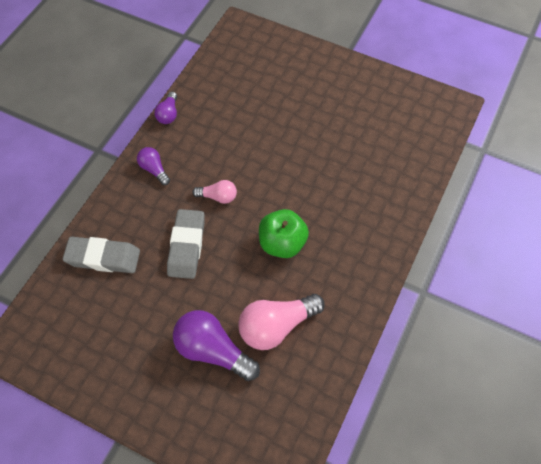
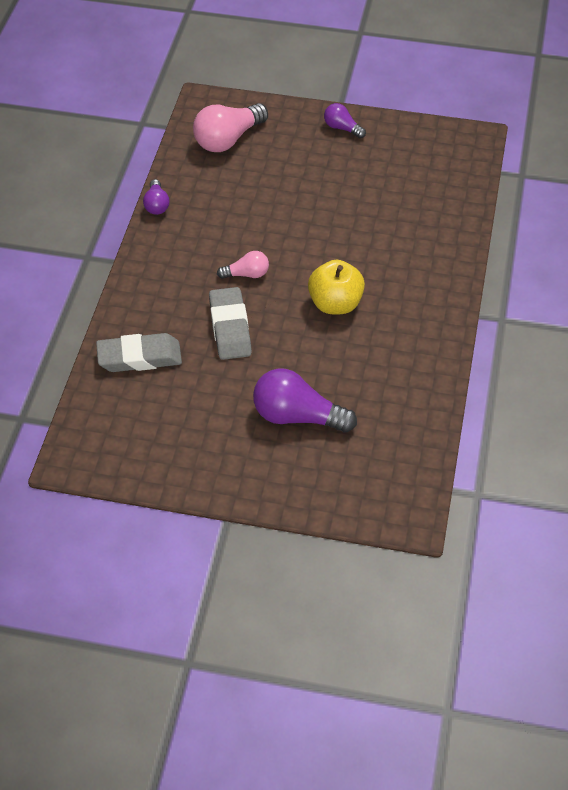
camera: 15 degrees left, 10 degrees down
purple light bulb [137,147,170,185] -> purple light bulb moved to [324,103,366,138]
pink light bulb [238,294,325,350] -> pink light bulb moved to [193,103,268,152]
green apple [259,209,309,258] -> yellow apple [308,260,365,314]

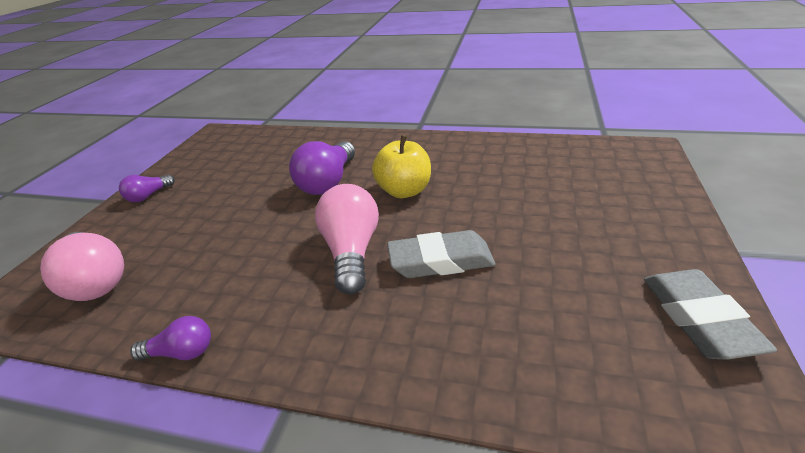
camera: 85 degrees left, 15 degrees down
grey eraser [96,333,182,372] -> grey eraser moved to [644,269,777,360]
pink light bulb [217,251,269,279] -> pink light bulb [315,184,379,295], size x1.85
purple light bulb [253,368,357,433] -> purple light bulb moved to [289,141,355,195]

